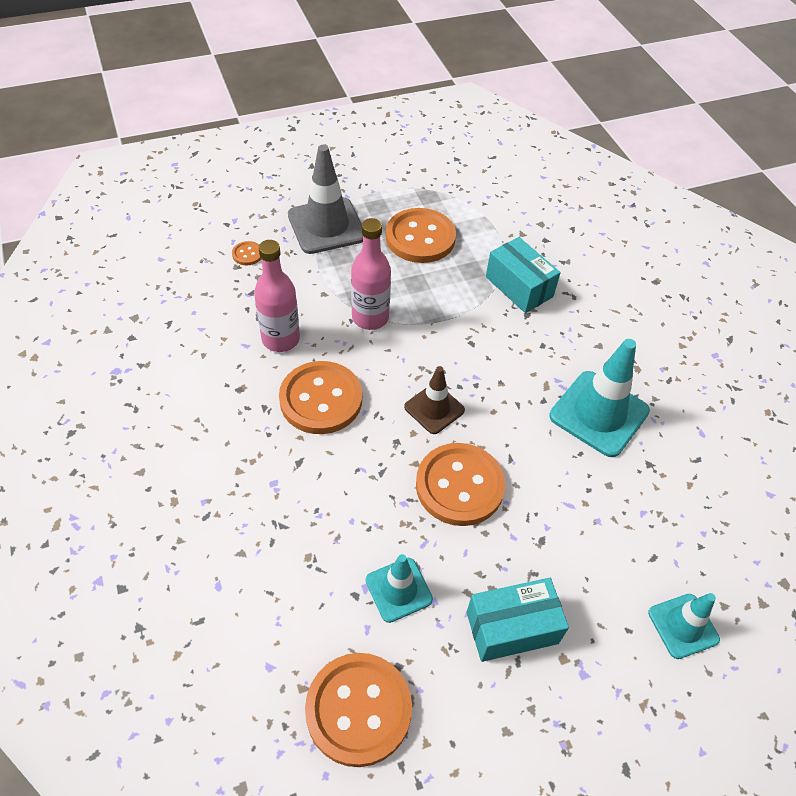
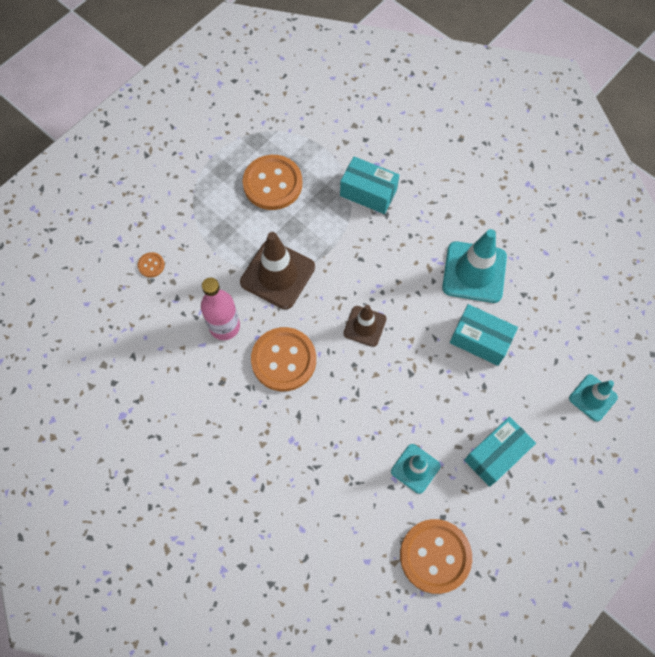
camera: 25 degrees left, 15 degrees up
grey traffic cone [288,145,363,254] -> none
pink bottle [351,218,391,330] -> brown traffic cone [240,232,315,309]
orange button [416,443,505,526] -> none
none -> turquoise box [450,304,518,366]

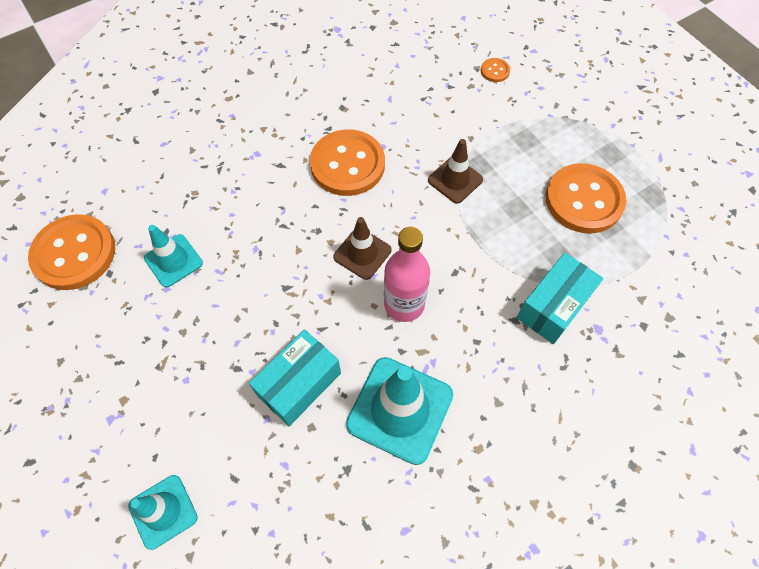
camera: 105 degrees right, 5 degrees down
pink bottle [201,278,240,340] -> pink bottle moved to [384,227,430,322]
brown traffic cone [240,232,315,309] -> brown traffic cone [428,139,483,204], size x0.59
turquoise box [464,417,536,487] -> none

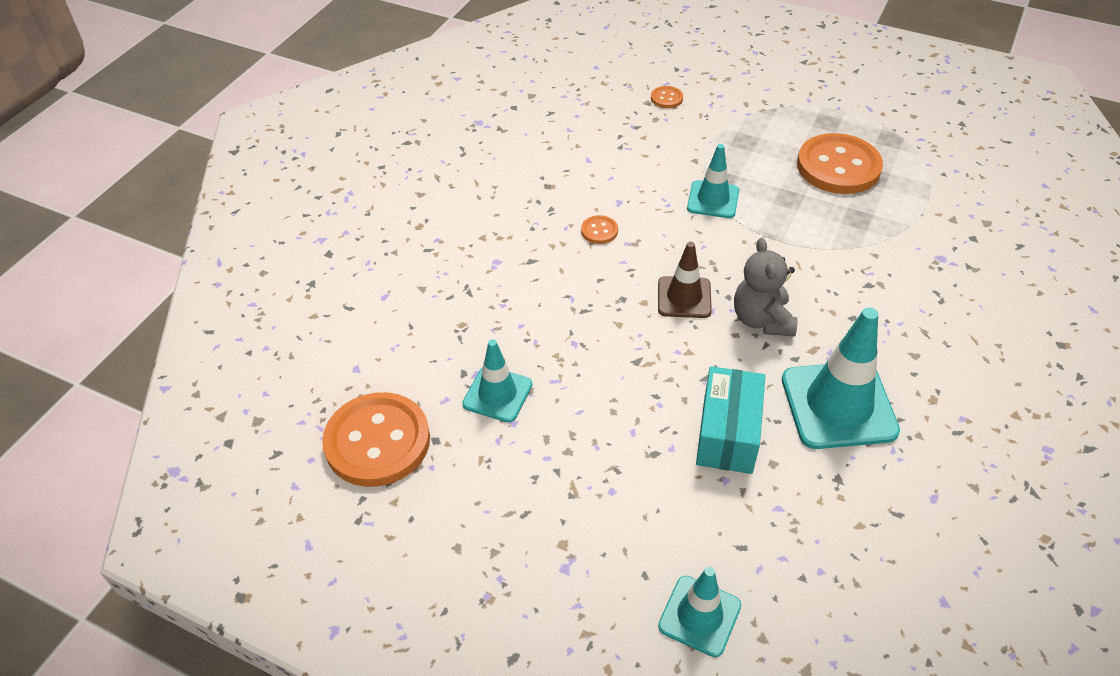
camera: 30 degrees left, 15 degrees down
orange button [310,129,385,196] -> orange button [581,215,618,244], size x0.42
pink bottle [384,227,430,322] -> grey teddy bear [734,238,798,337]
brown traffic cone [428,139,483,204] -> turquoise traffic cone [687,144,739,218]
turquoise box [516,253,604,344] -> none

